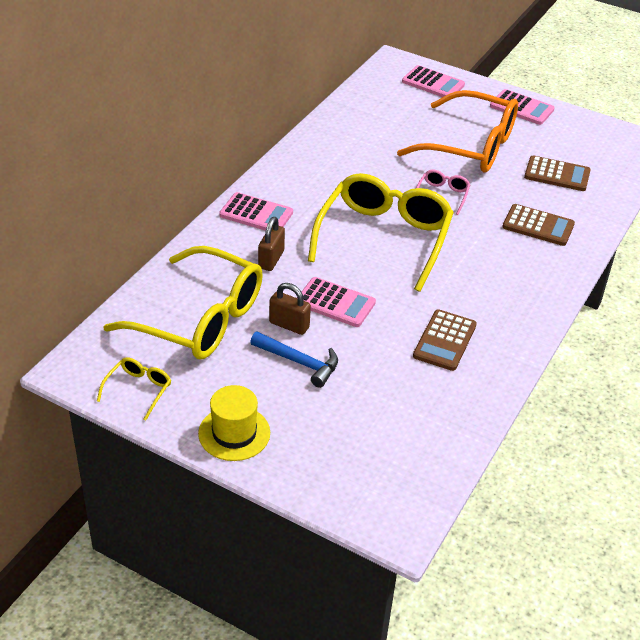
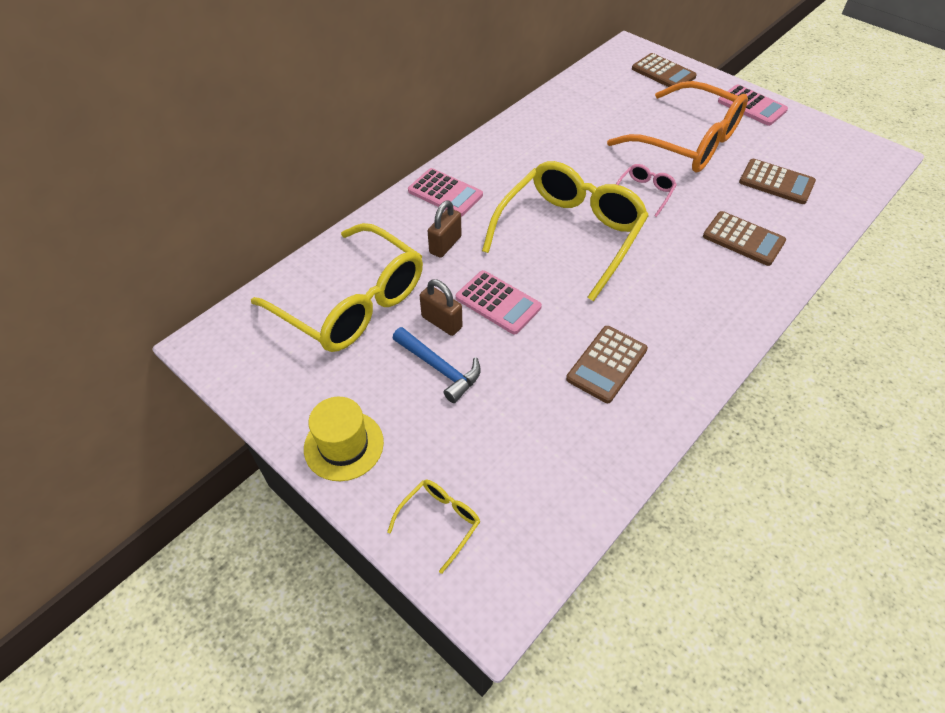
camera: 15 degrees right, 10 degrees up
yellow glasses [97,357,171,421] -> yellow glasses moved to [387,480,480,574]
pink calculator [402,65,465,97] -> brown calculator [632,53,697,90]

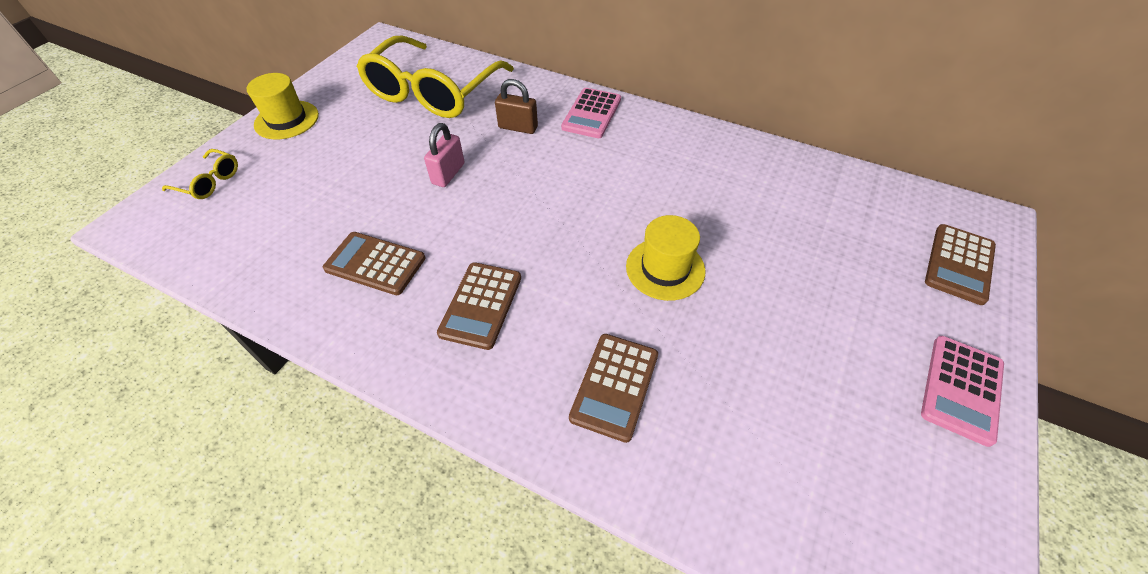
camera: 75 degrees right, 0 degrees up
blue hammer [393,327,481,403] -> none
brown padlock [420,279,462,336] -> none
pink calculator [456,270,542,334] -> pink padlock [424,123,465,187]
yellow glasses [482,161,649,302] -> none
orange glasses [607,81,748,173] -> none
pink glasses [616,164,677,217] -> yellow hat [626,215,705,301]
brown calculator [739,159,816,204] -> brown calculator moved to [437,262,521,350]

